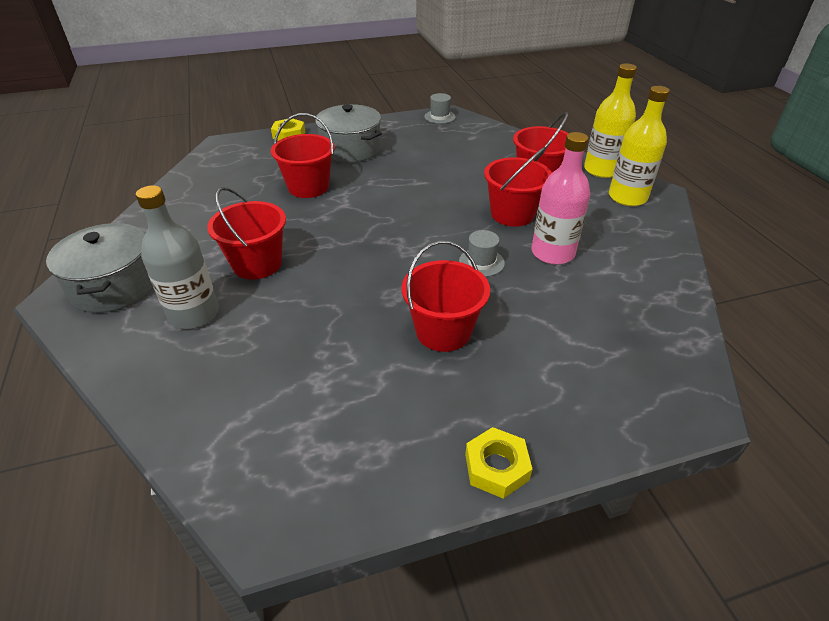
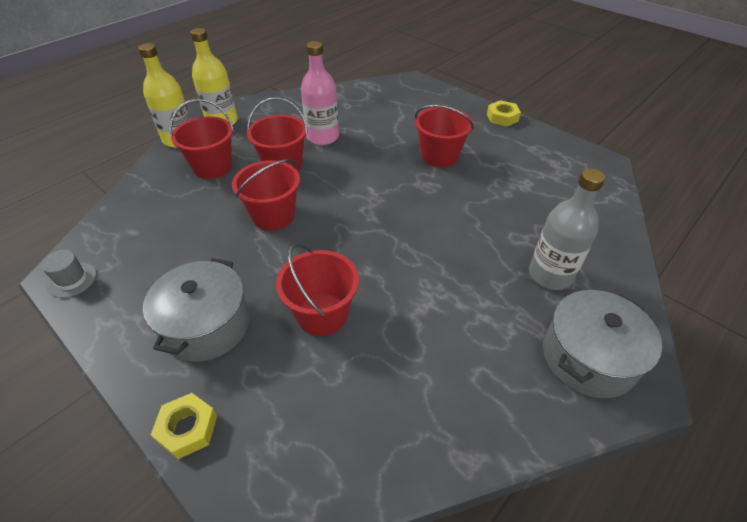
camera: 120 degrees left, 5 degrees up
red bucket [207,187,286,280] -> red bucket moved to [232,159,300,230]
grey hat [459,230,505,277] -> none

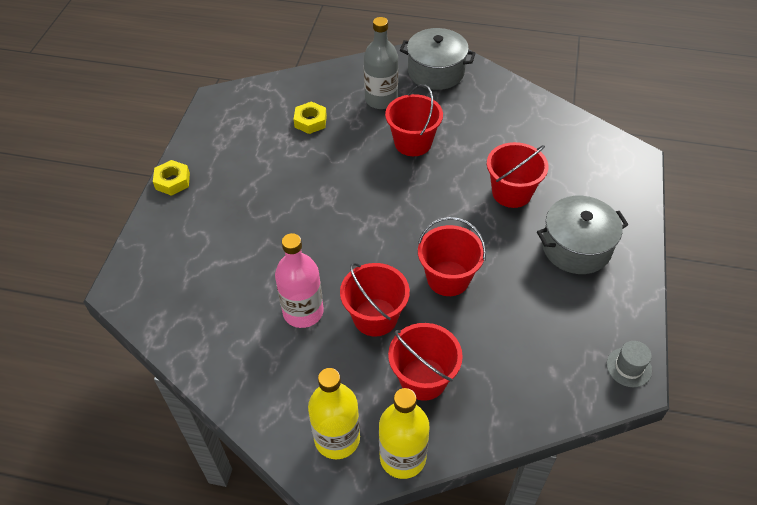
camera: 120 degrees left, 5 degrees up
yellow nut [151,393,217,459] -> yellow nut moved to [294,101,327,134]
red bucket [415,105,474,167] -> red bucket moved to [385,84,443,156]

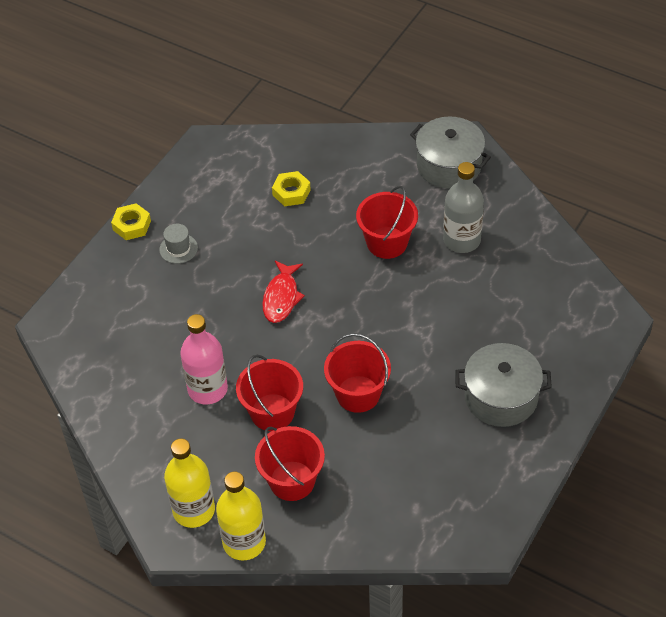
camera: 20 degrees right, 0 degrees up
grey bottle [364,17,398,109] -> grey bottle moved to [443,162,484,253]
red bucket [487,142,548,208] -> none
grey hat [607,341,652,387] -> grey hat moved to [159,224,198,264]
none -> red fish [262,261,305,323]

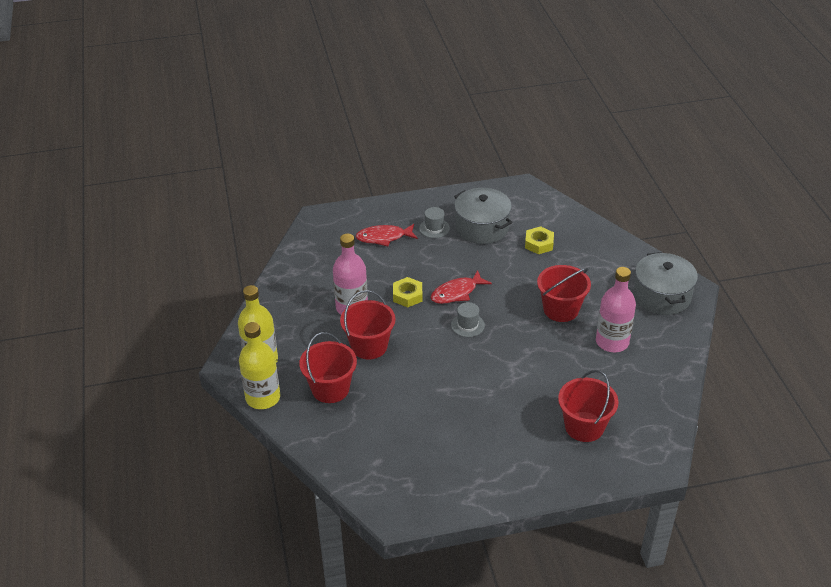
camera: 45 degrees right, 10 degrees down
yellow nut [111,203,151,240] -> yellow nut moved to [393,277,422,307]
red bucket [324,333,391,413] -> red bucket moved to [558,370,619,442]
grey bottle [443,162,484,253] -> pink bottle [596,267,636,352]
grey pot [455,343,552,427] -> grey pot moved to [454,188,512,244]
none -> red fish [355,224,418,246]
none -> grey hat [451,302,485,337]

